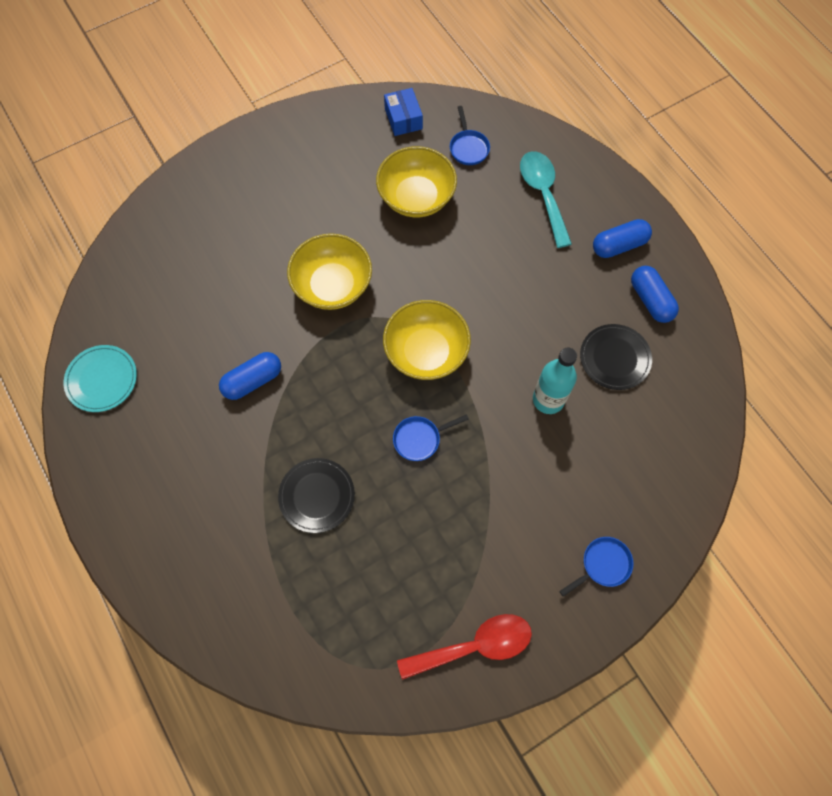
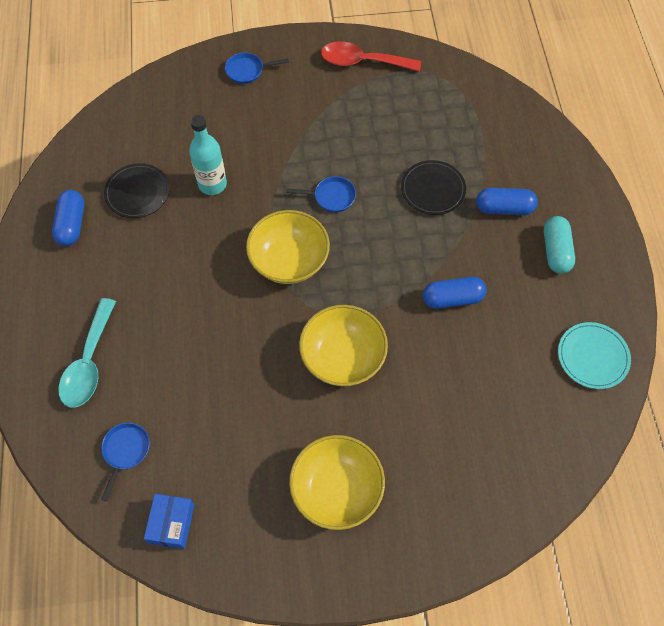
camera: 155 degrees left, 5 degrees down
yellow bowl [376,146,457,217] -> yellow bowl moved to [289,435,385,530]
blue capsule [593,219,652,258] -> blue capsule moved to [476,188,538,215]
none -> turquoise capsule [544,216,575,274]

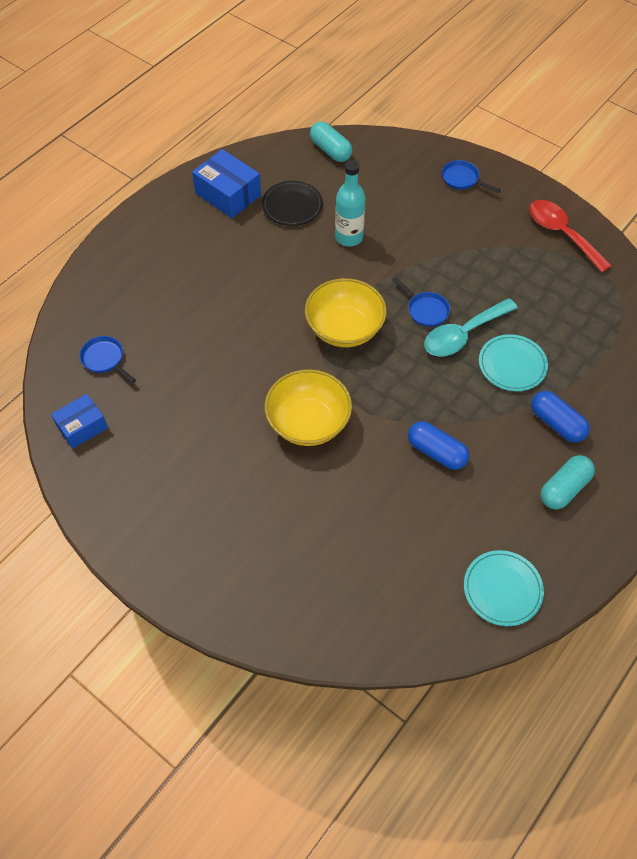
camera: 45 degrees right, 5 degrees down
blue capsule [52,190,84,246] -> blue box [192,149,261,218]
turquoise spoon [58,298,116,408] -> turquoise spoon moved to [424,298,518,356]
blue pan [101,423,150,501] -> blue pan turned 105 degrees counterclockwise [80,336,136,384]
yellow bowl [289,435,385,530] -> none
black plate [401,160,466,215] -> turquoise plate [479,334,548,391]
none -> turquoise capsule [310,122,352,162]

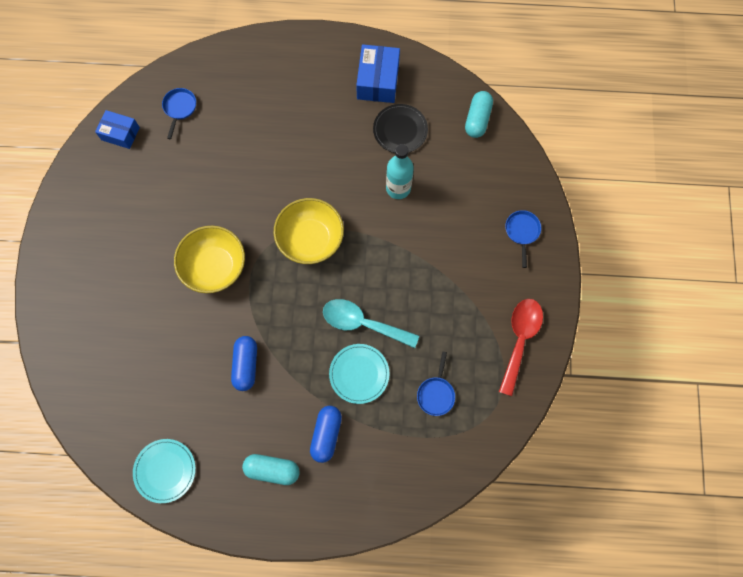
camera: 55 degrees right, 15 degrees up
blue pan [392,277,450,327] -> blue pan moved to [417,351,455,416]

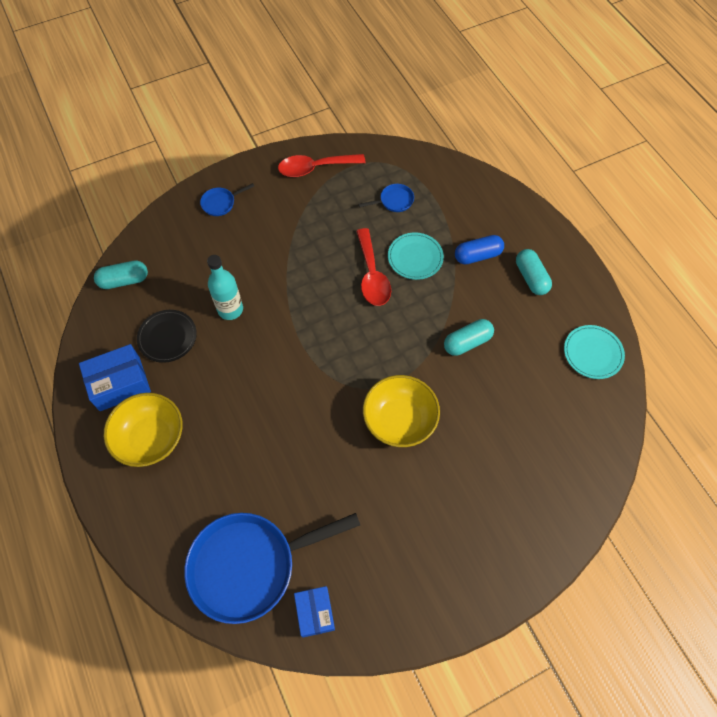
camera: 120 degrees left, 10 degrees down
blue pan [162,88,196,139] -> blue pan [184,513,360,624], size x2.43
blue capsule [231,336,257,391] -> turquoise capsule [444,319,494,356]
yellow bowl [274,198,344,264] -> yellow bowl moved to [104,393,183,467]
turquoise spoon [323,299,419,348] -> red spoon [356,228,391,306]

